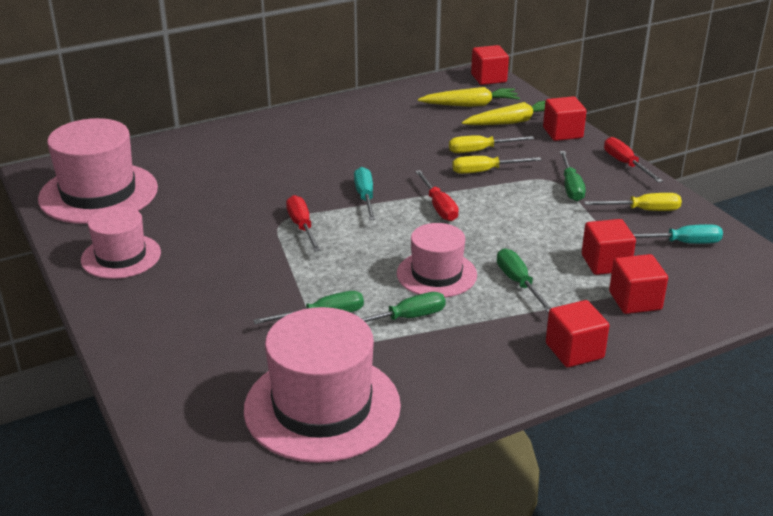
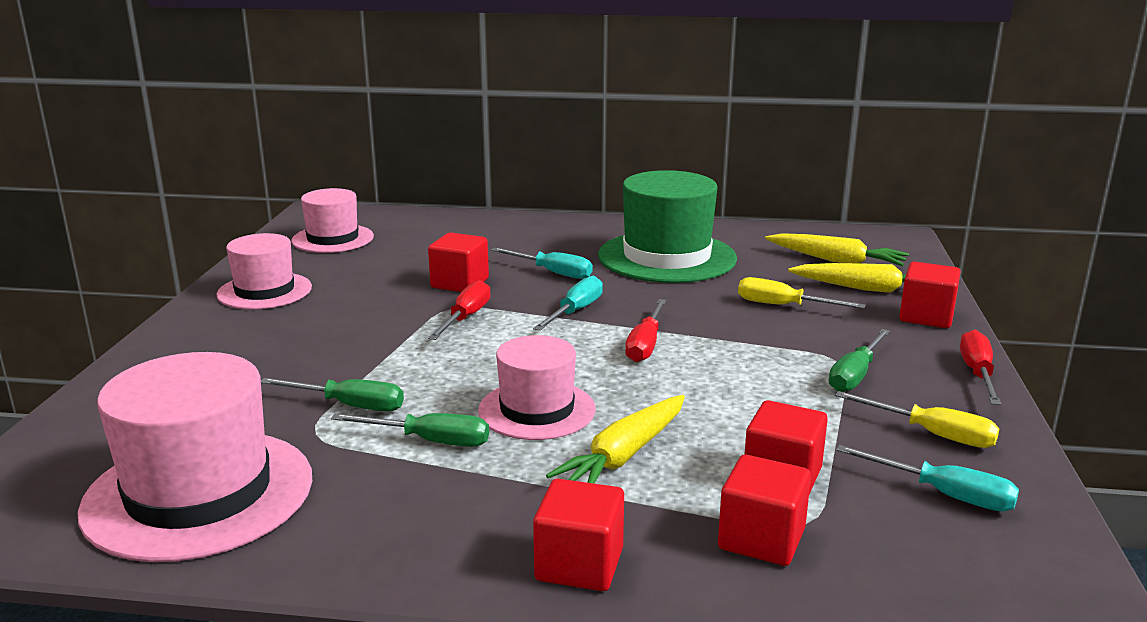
camera: 35 degrees right, 10 degrees down
pink hat [38,118,158,224] -> pink hat [291,188,374,253], size x0.61
yellow screwdriver [452,156,542,174] -> none
red cube [471,45,509,85] -> red cube moved to [428,232,489,292]
green screwdriver [497,248,552,313] -> yellow carrot [546,395,685,484]
none -> turquoise screwdriver [491,248,593,279]
none -> green hat [598,170,737,283]

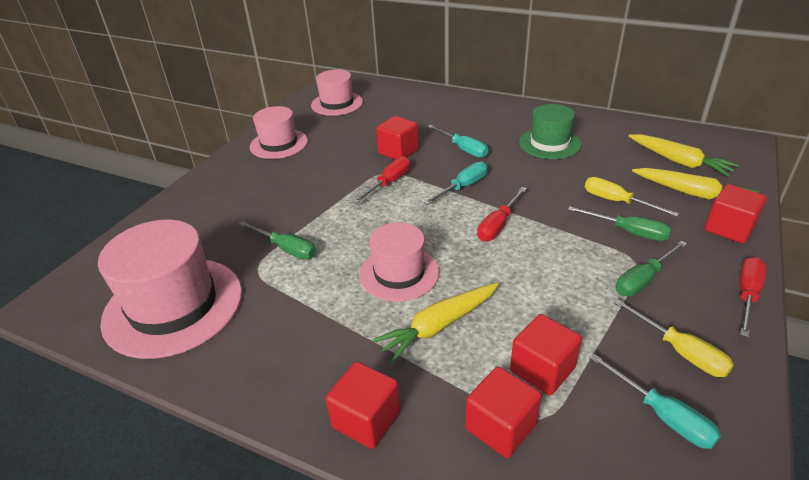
camera: 20 degrees right, 15 degrees up
green screwdriver [331,413,489,447] -> green screwdriver moved to [568,206,671,241]
green hat [598,170,737,283] -> green hat [519,104,581,159], size x0.61

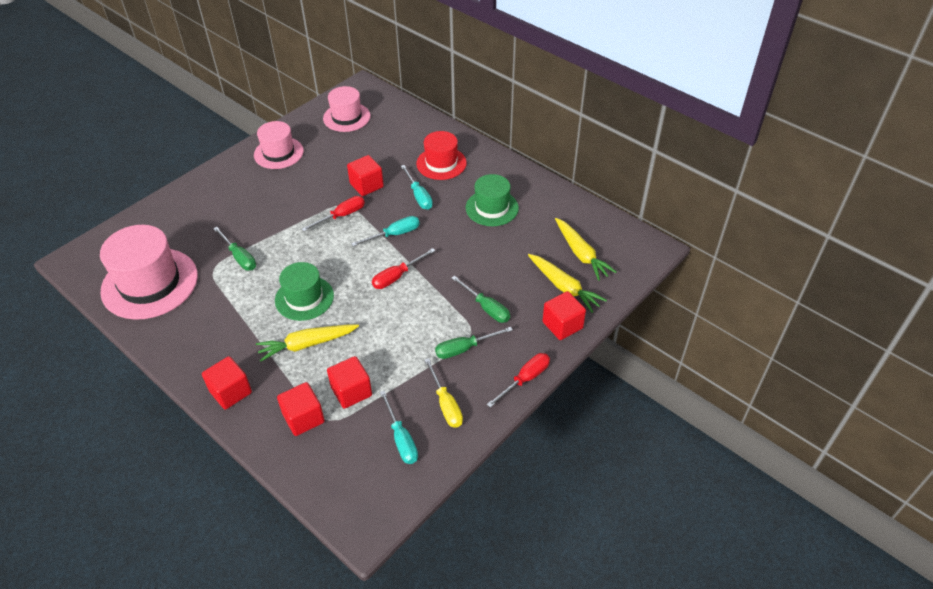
camera: 15 degrees right, 10 degrees up
pink hat [359,223,439,302] -> green hat [275,262,334,321]
yellow screwdriver [585,177,679,217] -> none
none -> red hat [416,131,467,180]

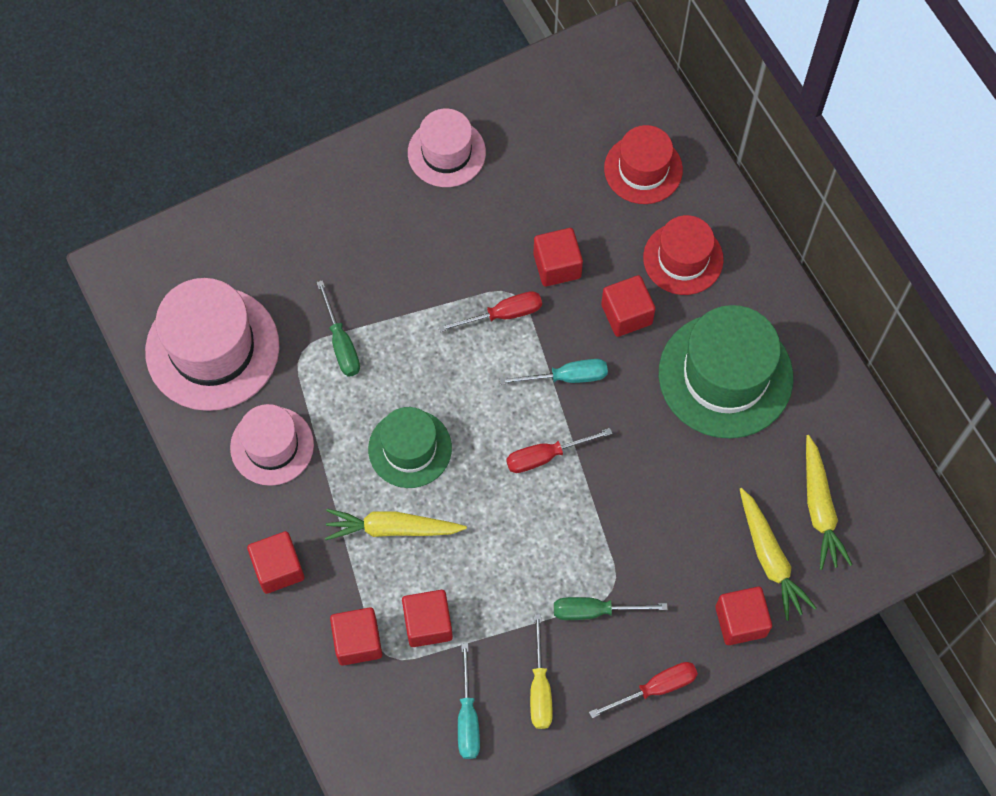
camera: 20 degrees right, 20 degrees up
pink hat [323,86,370,132] -> pink hat moved to [230,404,314,486]
turquoise screwdriver [401,165,433,210] -> red cube [601,275,656,337]
green screwdriver [451,276,510,323] -> none
green hat [466,174,519,226] -> green hat [659,305,793,439], size x1.64
none -> red hat [604,125,683,204]

